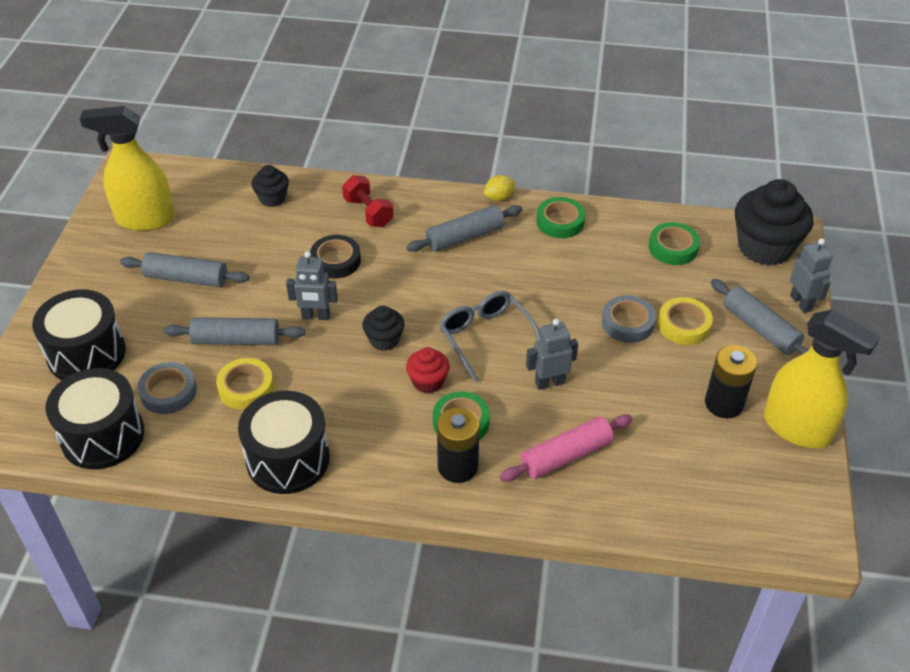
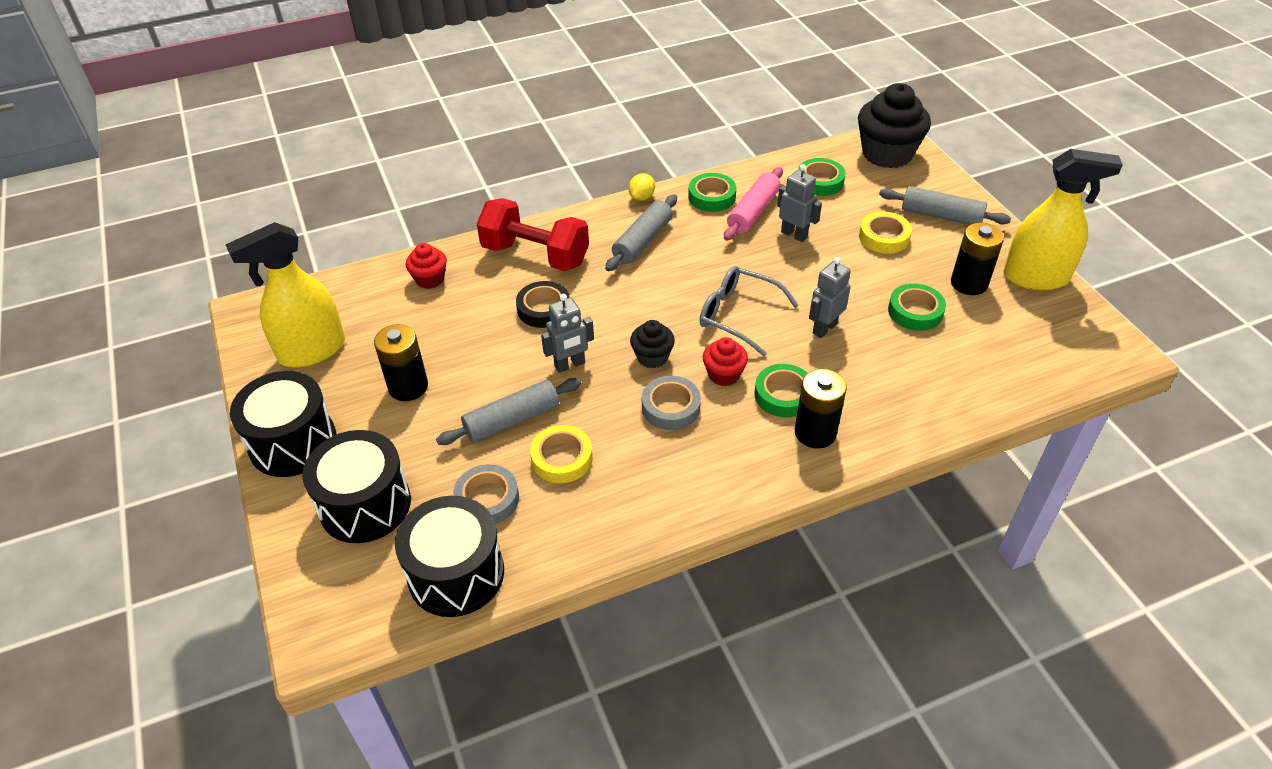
camera: 30 degrees left, 0 degrees up
grey rolling pin [120,252,249,287] -> black battery [374,324,428,401]
black drum [238,391,330,494] -> black drum moved to [230,371,337,477]
black cupcake [252,165,289,207] -> red cupcake [406,243,447,289]
red dumbbell [342,175,393,227] -> red dumbbell [477,198,589,271], size x1.67
pink rolling pin [500,414,632,482] -> pink rolling pin moved to [724,167,783,241]
grey tape [602,295,656,343] -> grey tape moved to [642,376,701,430]
grey robot [790,238,833,313] -> grey robot moved to [777,164,822,242]
none -> green tape [888,283,946,331]

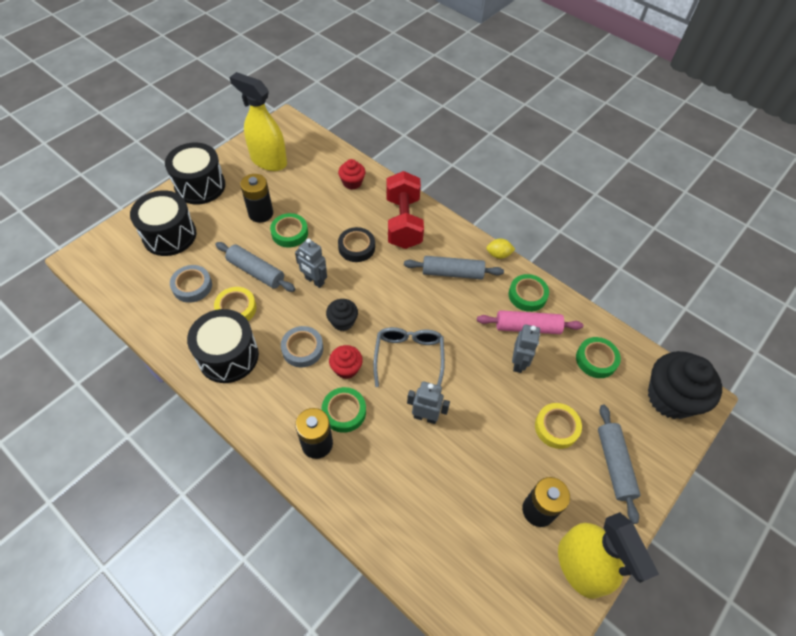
camera: 60 degrees right, 10 degrees up
black drum [395,496,504,617] -> black drum moved to [187,309,259,383]
green tape [888,283,946,331] -> green tape moved to [270,213,308,248]

